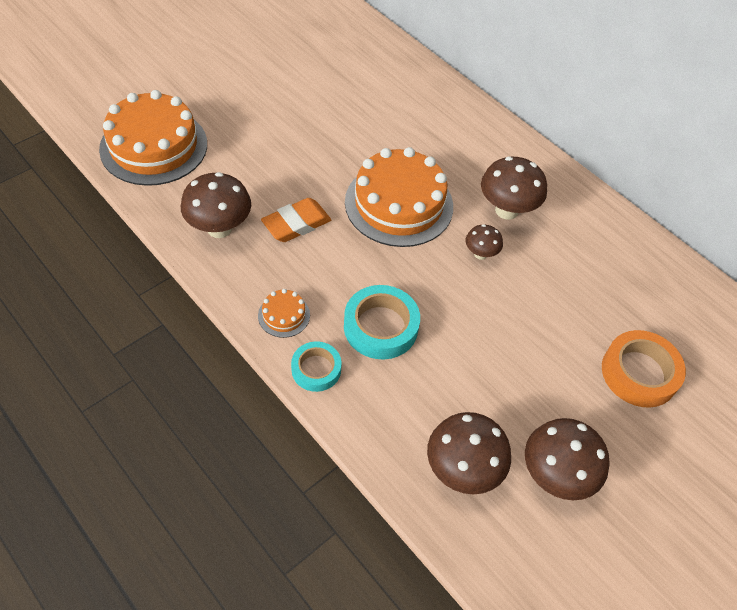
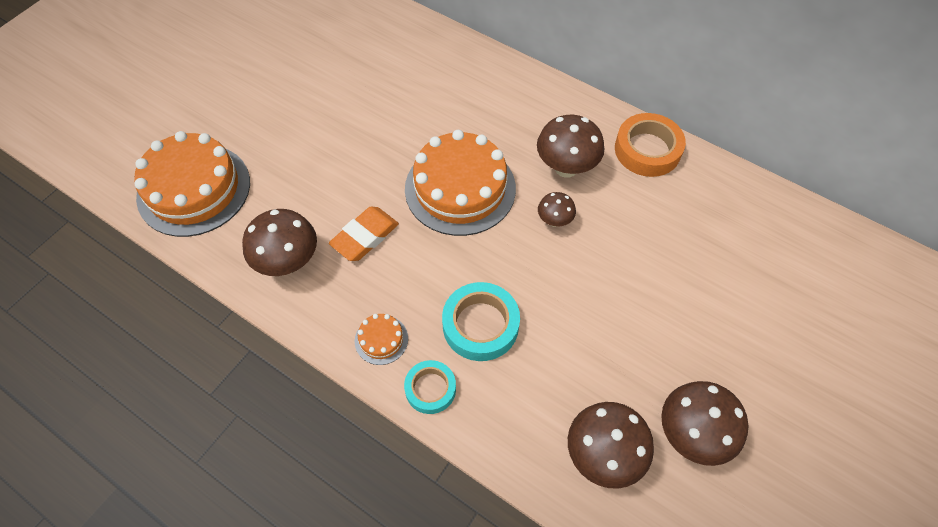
camera: 10 degrees left, 5 degrees up
orange tape [602,330,686,408] -> orange tape moved to [615,113,686,177]

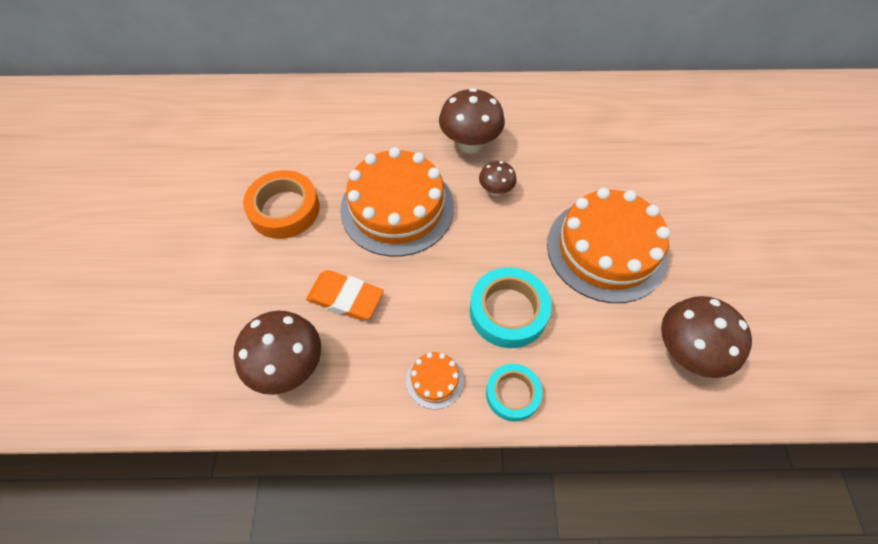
camera: 35 degrees left, 0 degrees up
orange cake [134,131,250,237] -> orange cake moved to [547,188,670,303]
orange eraser [329,207,399,261] -> orange eraser turned 75 degrees counterclockwise [306,270,384,321]
orange tape [615,113,686,177] -> orange tape moved to [243,170,320,239]
brown mushroom [661,381,748,466] -> none

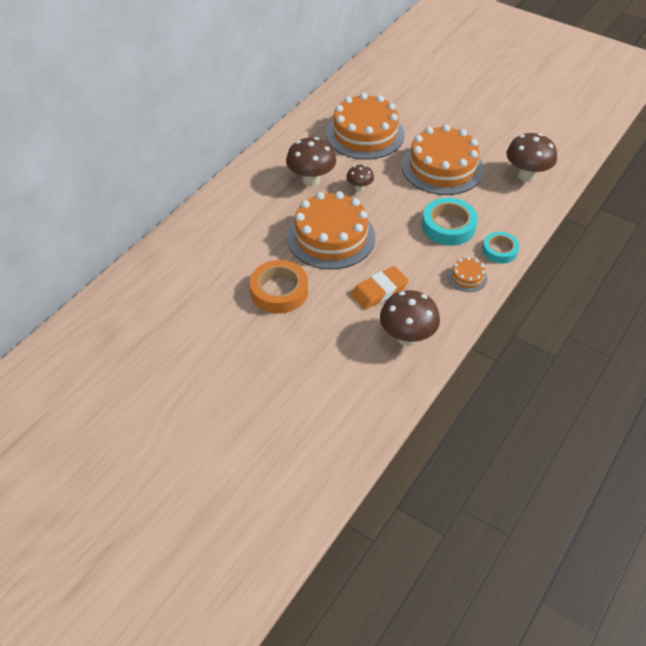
camera: 55 degrees left, 10 degrees down
none -> orange cake [326,93,404,159]

